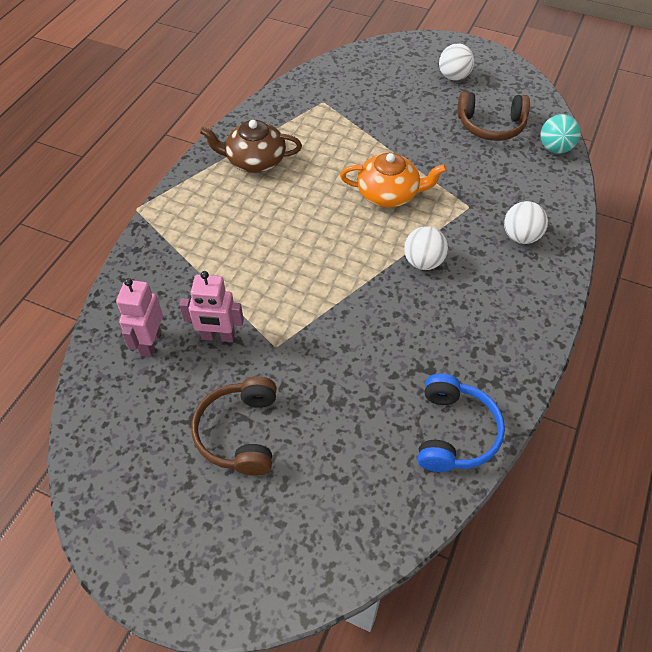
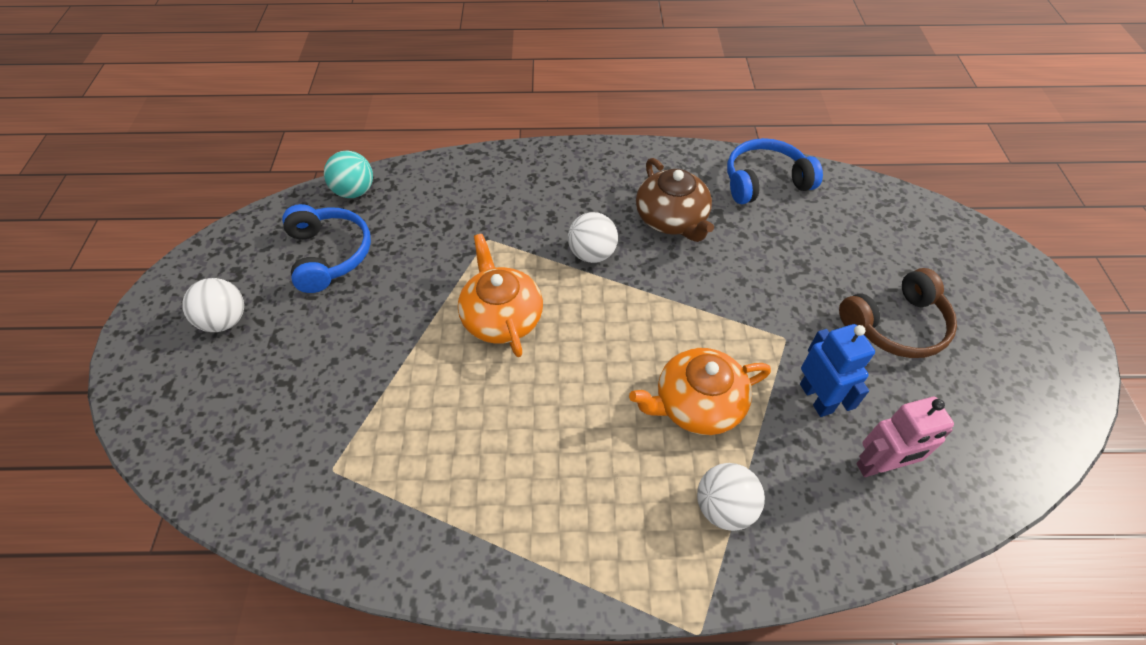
camera: 115 degrees left, 0 degrees up
pink robot [179,271,244,342] -> blue robot [800,324,875,417]
brown teapot [200,120,302,173] -> brown teapot moved to [636,158,714,242]
brown headphones [457,92,530,141] -> blue headphones [282,204,371,293]
white ball [504,201,548,244] -> white ball moved to [697,463,765,531]
none -> orange teapot [629,348,771,435]

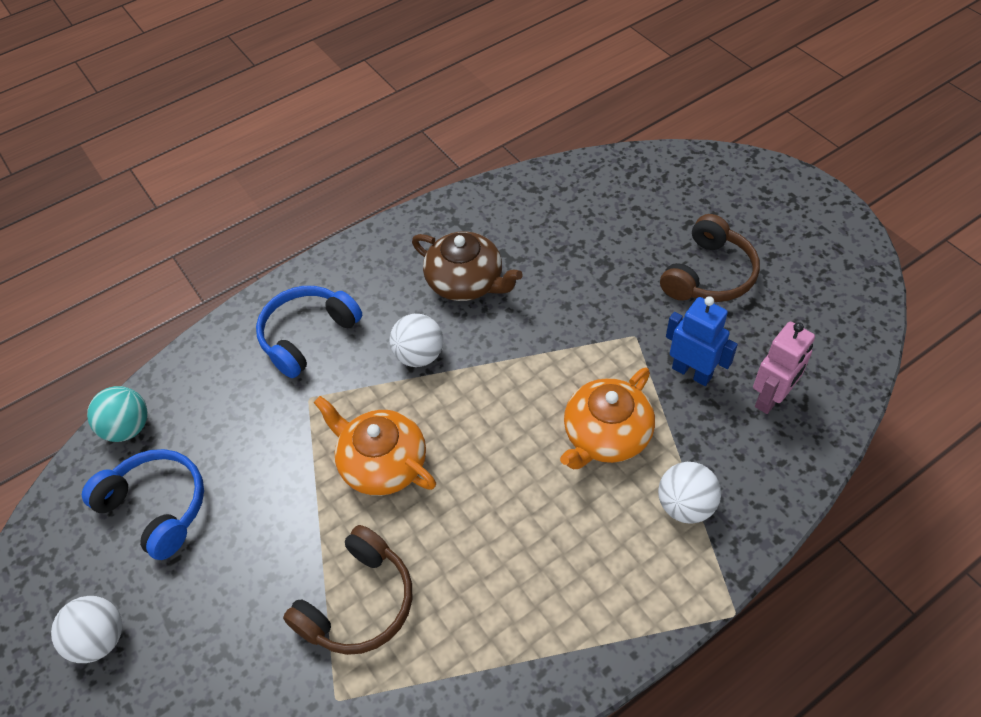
camera: 30 degrees left, 0 degrees up
blue headphones [727,138,823,204] -> blue headphones moved to [256,286,362,378]
none -> brown headphones [283,525,412,655]

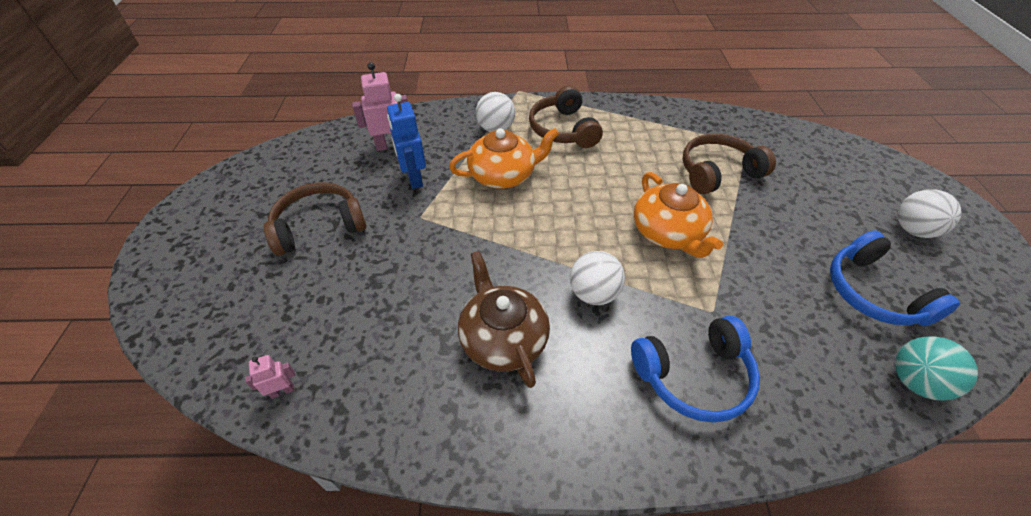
camera: 150 degrees left, 5 degrees down
none -> pink robot [245,355,295,399]
none -> brown headphones [529,86,603,148]

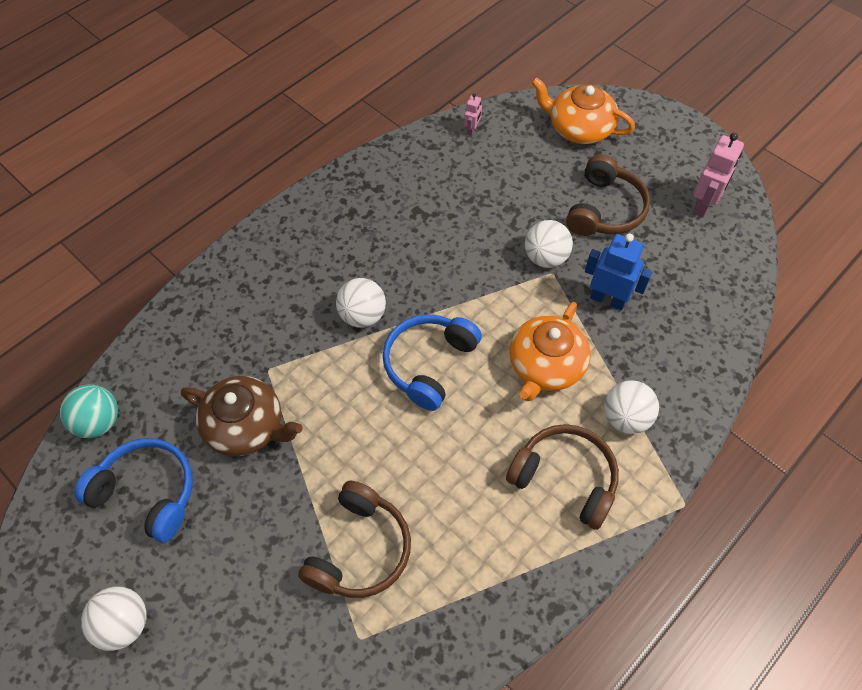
camera: 135 degrees right, 10 degrees up
pink robot [352,62,408,151] -> pink robot moved to [693,133,744,218]
brown teapot [458,251,550,388] -> brown teapot moved to [181,376,303,456]
blue headphones [631,316,760,422] -> blue headphones moved to [383,314,482,411]
orange teapot [634,172,723,258] -> orange teapot moved to [531,77,635,144]
none -> white ball [525,220,573,268]

